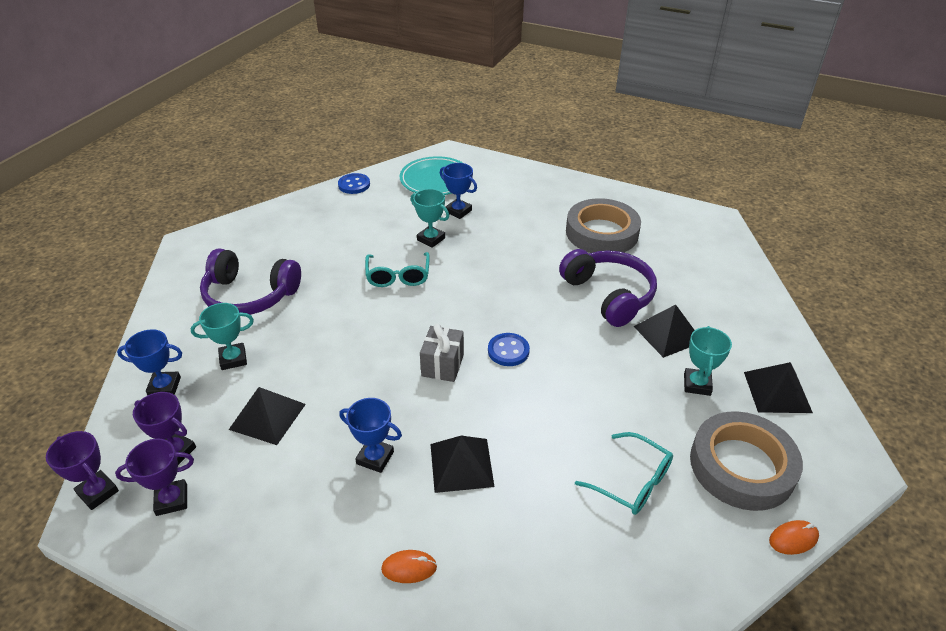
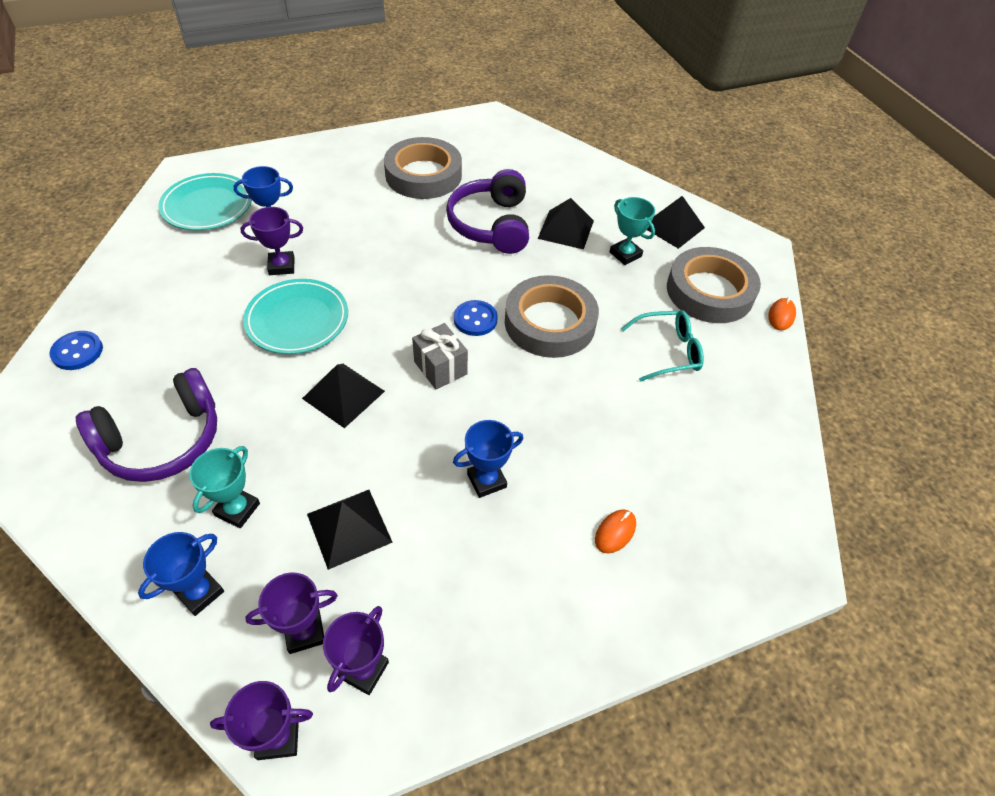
camera: 50 degrees left, 10 degrees up
blue button [338,173,370,194] -> blue button moved to [49,331,103,370]
turquoise glasses [365,252,430,287] -> turquoise plate [243,279,348,354]
turquoise trophy [411,189,449,248] -> purple trophy [240,207,303,275]
black pyramid [430,436,495,493] -> black pyramid moved to [302,364,385,428]
purple headphones [559,249,657,327] -> purple headphones turned 105 degrees counterclockwise [446,169,529,254]
none -> grey tape [505,275,599,358]

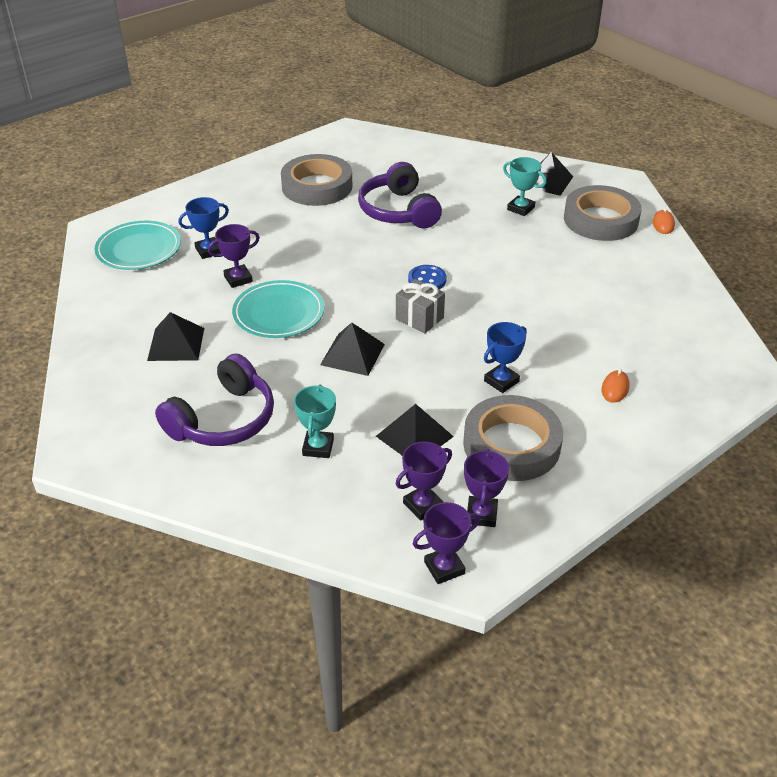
camera: 15 degrees left, 10 degrees down
blue button [49,331,103,370] -> none
blue trophy [138,532,224,616] -> none
grey tape [505,275,599,358] -> grey tape moved to [463,395,563,481]
black pyramid [538,198,594,250] -> black pyramid moved to [147,312,204,361]
turquoise glasses [621,310,704,382] -> none

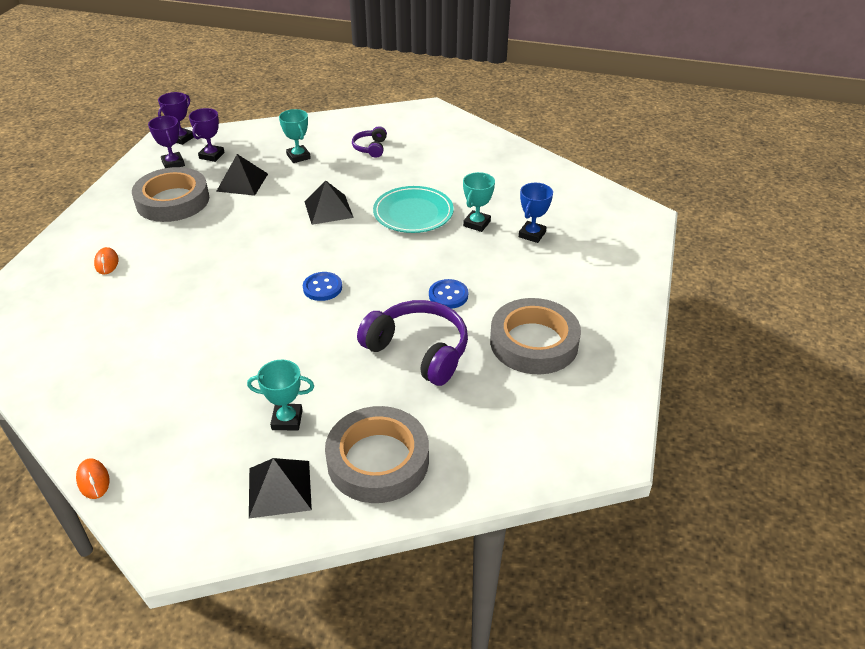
camera: 145 degrees right, 0 degrees up
turquoise plate [95,221,181,270] -> none
black pyramid [147,312,204,361] -> none
purple headphones [155,353,274,446] -> purple headphones [352,126,387,158], size x0.52
purple trophy [208,224,260,288] -> turquoise trophy [463,172,495,232]
grey gift [396,279,445,333] -> none
blue trophy [484,322,527,393] -> none
grey tape [564,185,642,241] -> grey tape moved to [325,406,429,503]
none -> blue button [429,279,468,309]

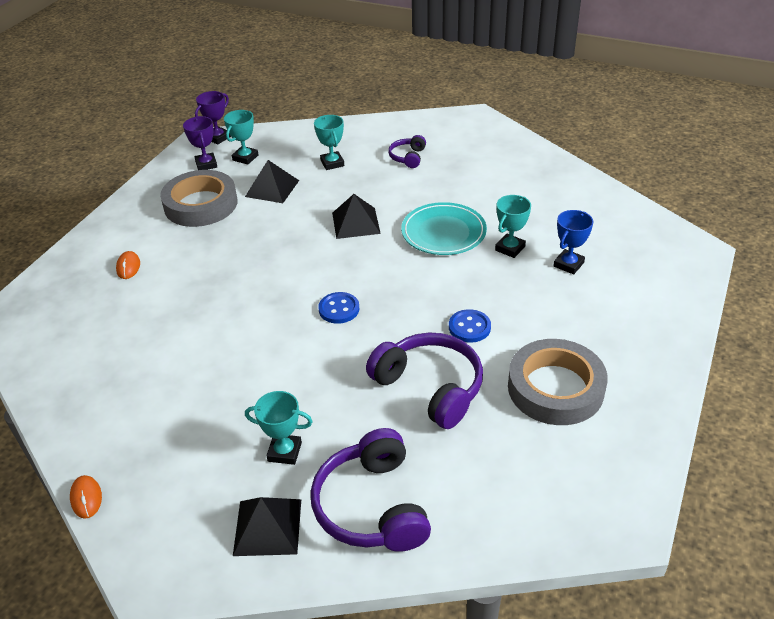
camera: 10 degrees right, 0 degrees up
purple trophy [189,108,225,162] -> turquoise trophy [224,110,258,165]
grey tape [325,406,429,503] -> purple headphones [311,428,431,552]

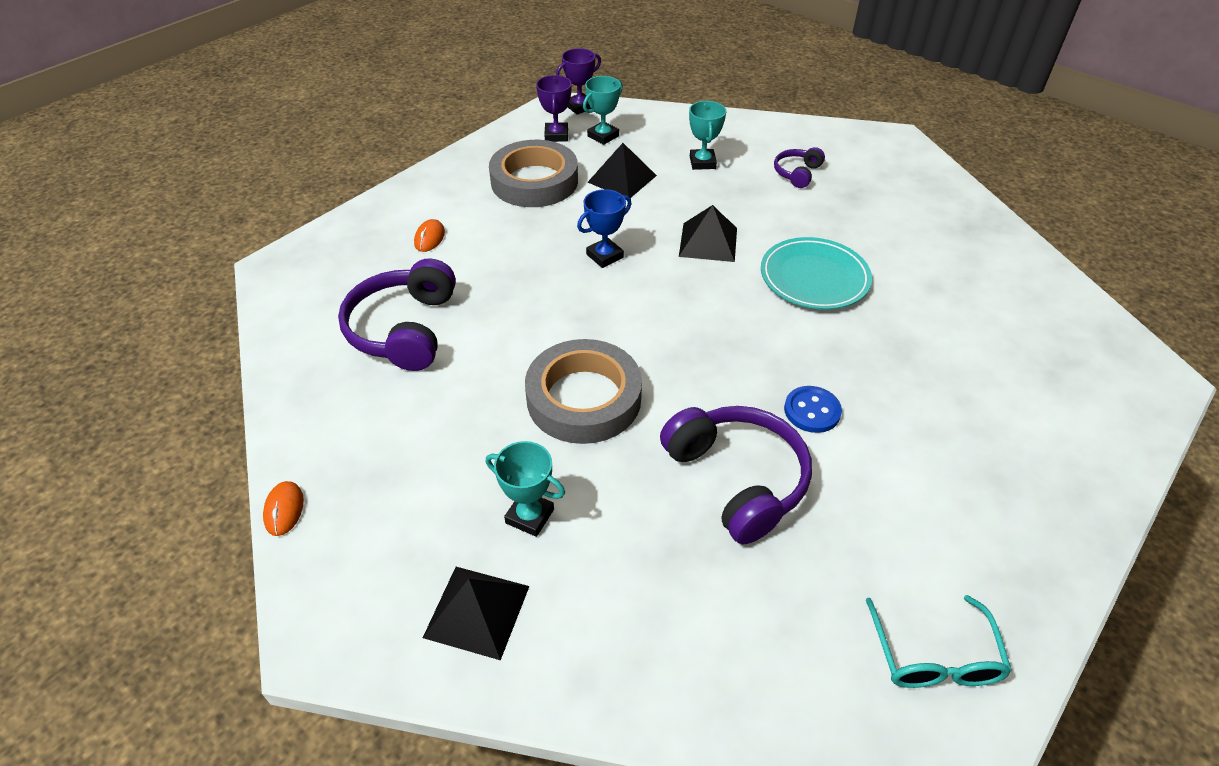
camera: 15 degrees right, 5 degrees up
purple headphones [311,428,431,552] -> purple headphones moved to [338,258,456,371]
blue button [318,292,359,324] -> none
turquoise trophy [495,195,531,258] -> none
grey tape [508,339,608,425] -> grey tape moved to [525,339,642,444]
blue trophy [554,210,593,275] -> blue trophy moved to [577,189,632,268]
none -> turquoise glasses [866,595,1012,688]

